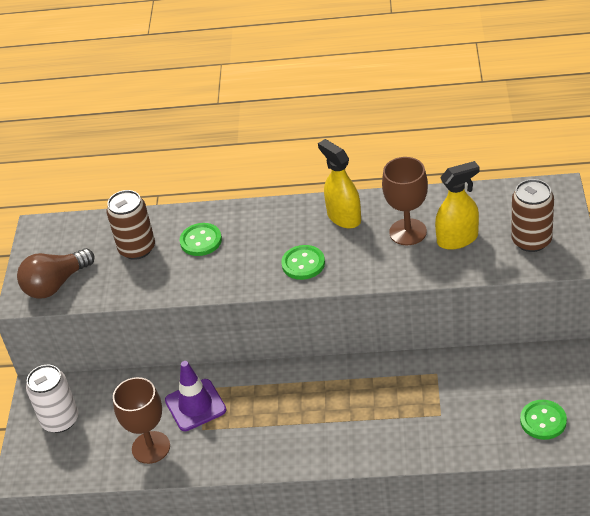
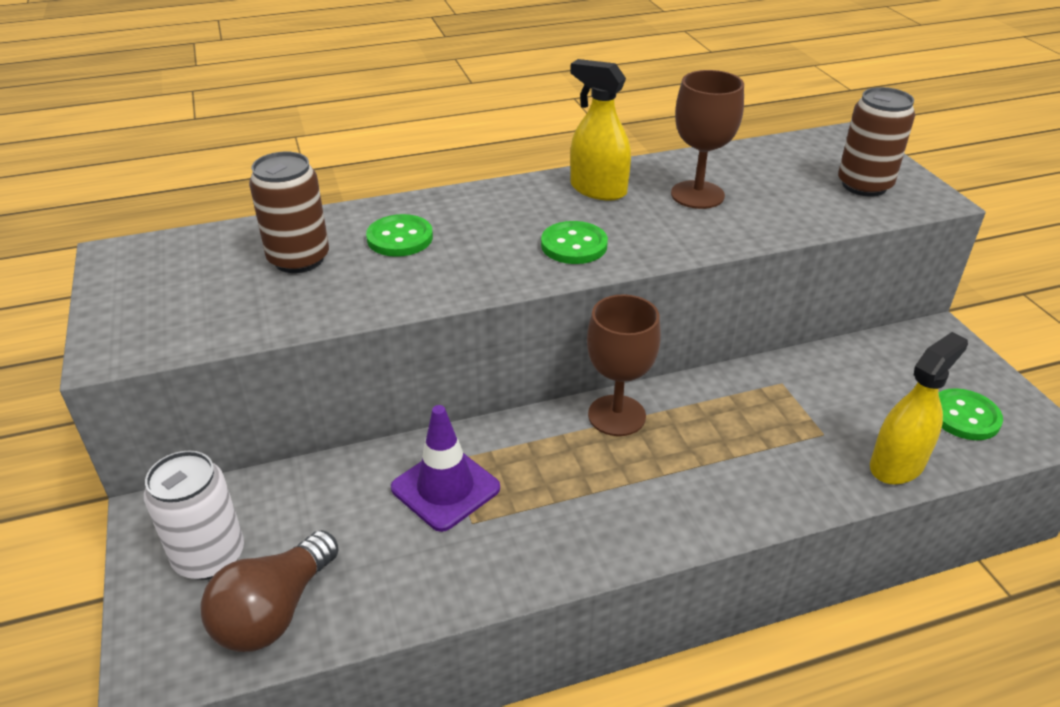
camera: 25 degrees left, 5 degrees down
brown light bulb [17,248,94,299] -> brown light bulb moved to [201,530,339,652]
brown goblet [113,377,170,464] -> brown goblet moved to [587,294,661,436]
yellow spray bottle [435,161,479,250] -> yellow spray bottle moved to [870,332,968,485]

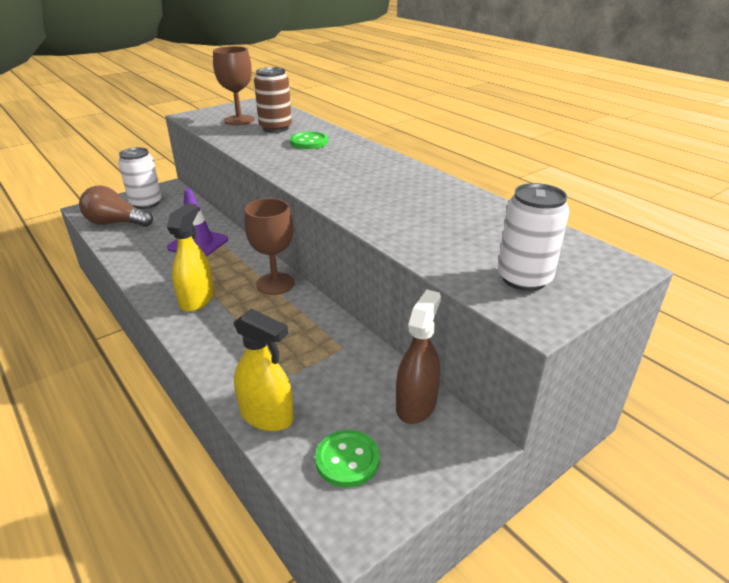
camera: 70 degrees right, 5 degrees down
green button [541,221,608,264] -> none
yellow spray bottle [570,59,631,200] -> yellow spray bottle moved to [167,203,214,312]
brown goblet [671,70,744,209] -> brown goblet moved to [213,46,255,125]
brown can [838,87,915,196] -> white can [498,183,569,291]
none -> brown spray bottle [396,290,441,424]

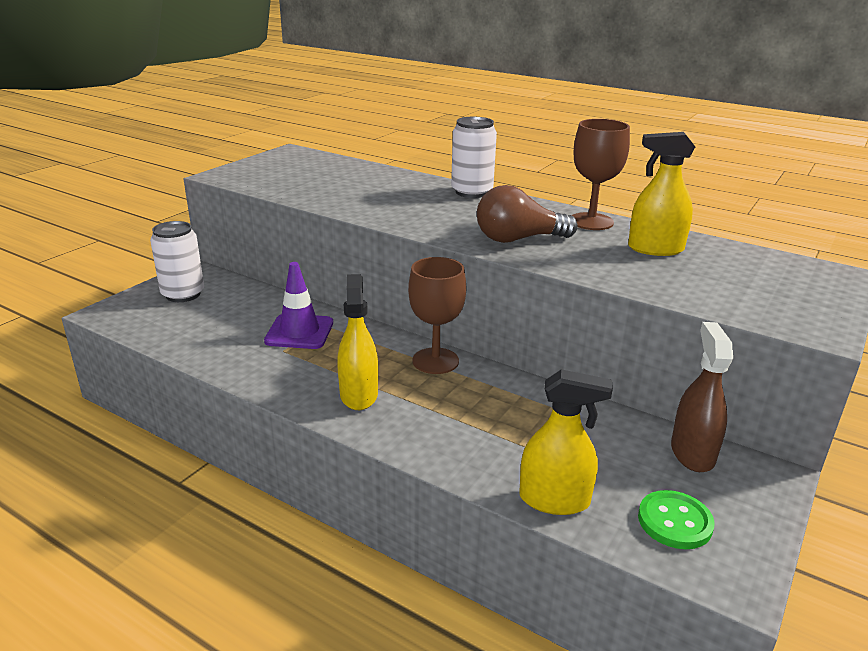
camera: 20 degrees left, 5 degrees down
brown light bulb [79,185,153,227] -> brown light bulb moved to [477,185,578,243]
brown goblet [213,46,255,125] -> brown goblet moved to [572,119,630,230]
brown can [254,67,292,133] -> none
green button [290,131,328,149] -> none
white can [498,183,569,291] -> white can moved to [451,117,497,198]
none -> yellow spray bottle [628,132,695,256]

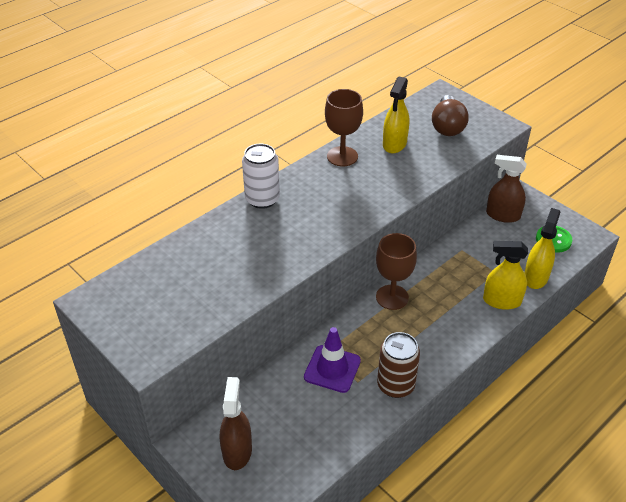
camera: 75 degrees left, 15 degrees up
white can [150,221,204,302] -> brown spray bottle [220,377,252,470]
yellow spray bottle [337,274,378,410] -> yellow spray bottle moved to [483,241,528,310]
brown light bulb [477,185,578,243] -> brown light bulb moved to [432,95,469,136]
none -> brown can [377,332,420,398]

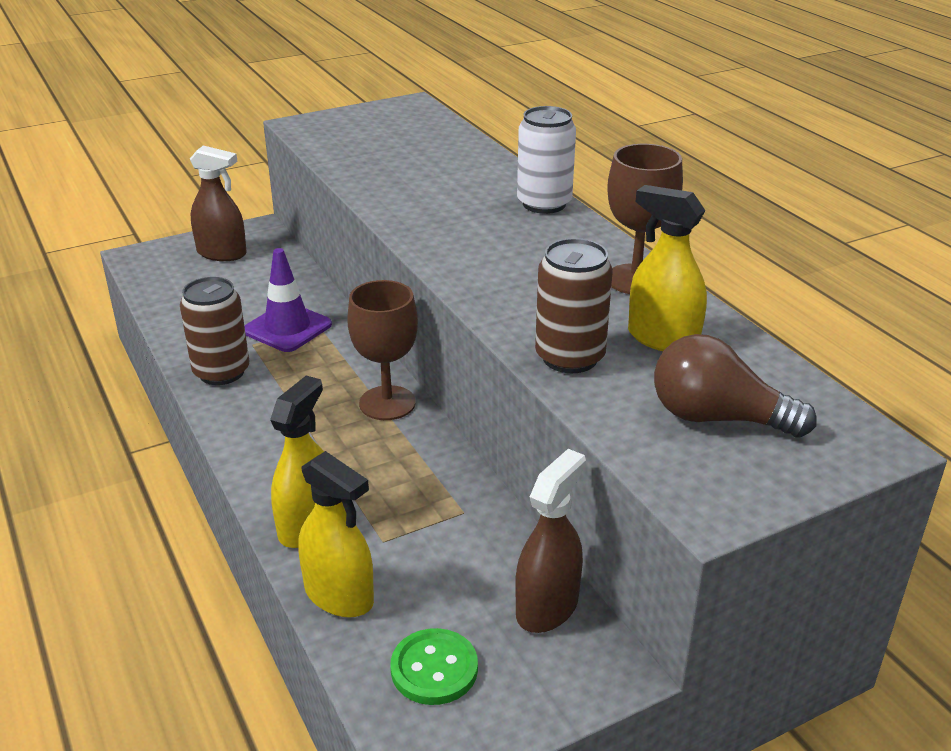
camera: 105 degrees right, 10 degrees down
none -> brown can [535,238,613,373]

